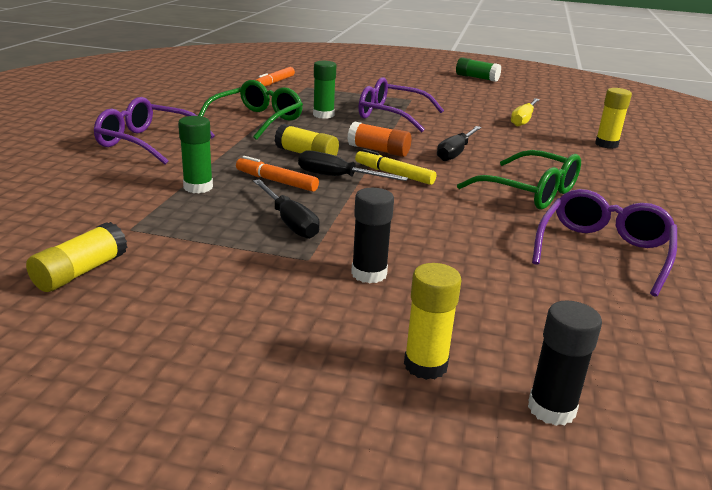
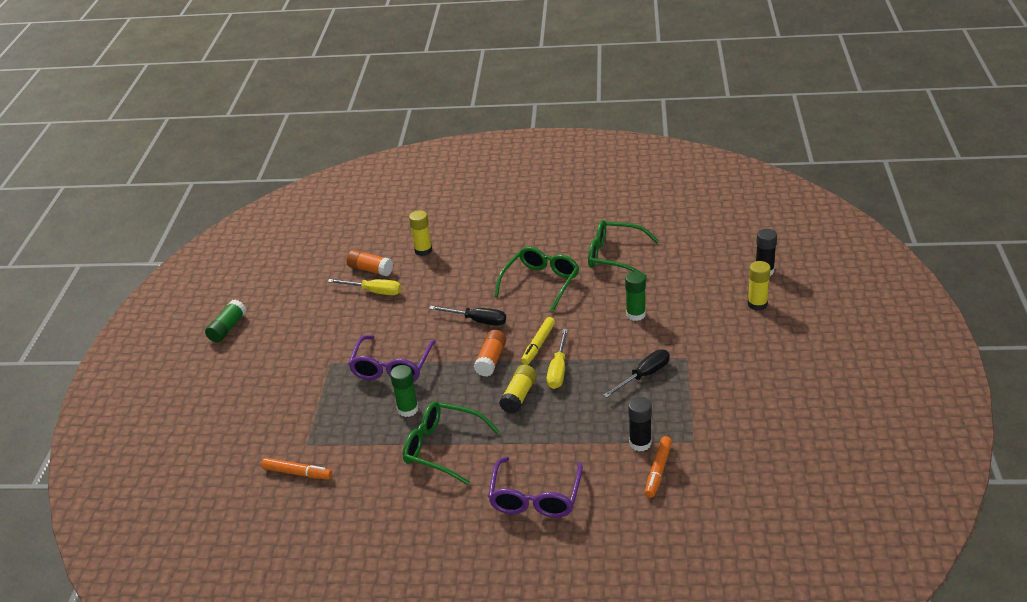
camera: 95 degrees left, 10 degrees up
yellow glue stick [26,222,127,292] -> none
green glue stick [178,116,213,193] -> green glue stick moved to [625,271,646,321]
orange marker [236,156,319,192] -> orange marker moved to [645,436,672,498]
black screwdriver [298,150,408,181] -> yellow screwdriver [547,329,568,389]
black glue stick [351,188,394,283] -> black glue stick moved to [628,397,652,451]
purple glasses [532,189,677,297] -> green glasses [588,220,659,277]
none -> orange glue stick [347,249,393,276]

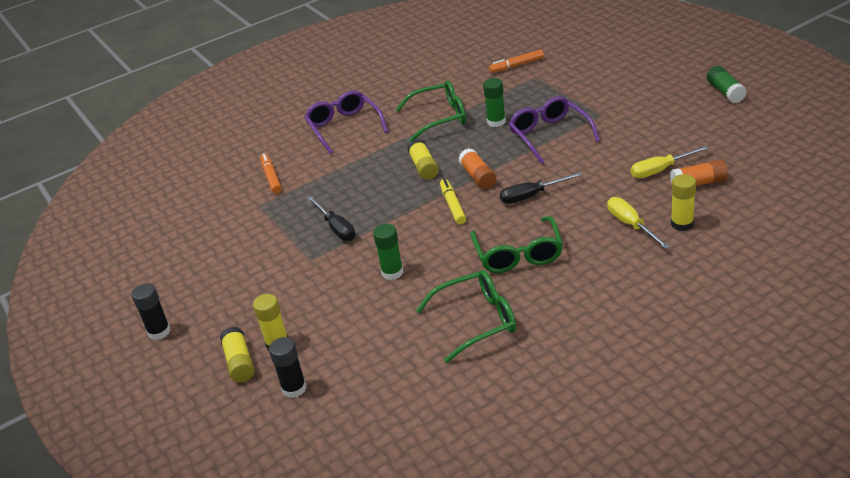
camera: 145 degrees right, 0 degrees up
yellow screwdriver [547,329,568,389] -> yellow screwdriver moved to [607,197,670,249]
black screwdriver [604,349,670,398] -> black screwdriver turned 45 degrees counterclockwise [307,196,355,241]
black glue stick [628,397,652,451] -> black glue stick moved to [131,283,171,340]
none -> yellow glue stick [220,327,255,383]

